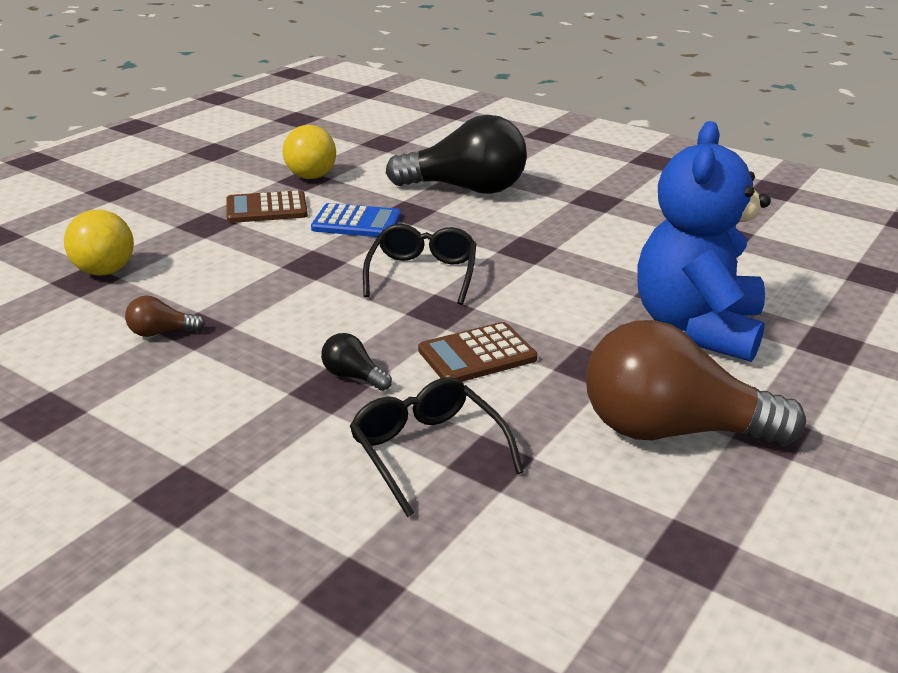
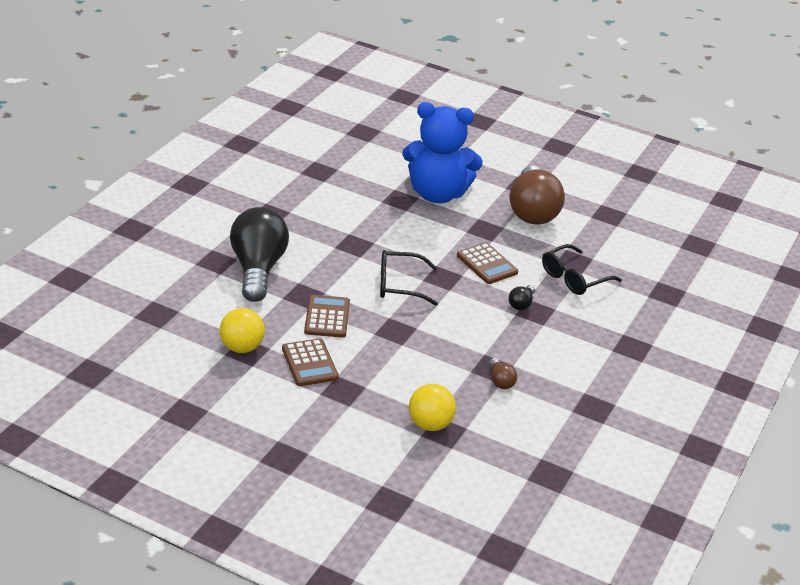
camera: 100 degrees left, 5 degrees up
blue calculator [311,203,401,237] -> brown calculator [304,295,350,338]

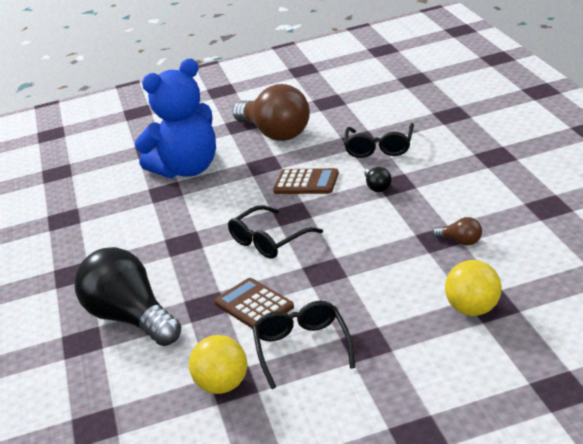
camera: 35 degrees left, 5 degrees down
brown calculator [282,338,339,386] -> black glasses [253,301,355,389]

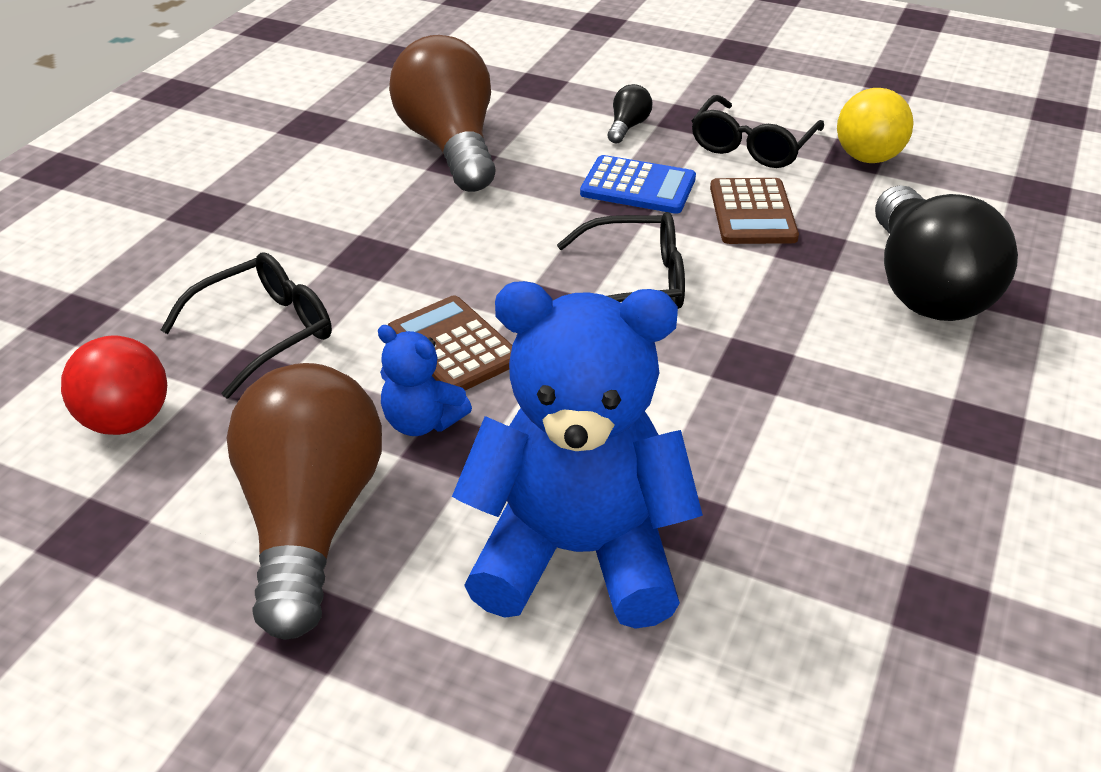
camera: 145 degrees left, 10 degrees up
black light bulb [364,167,392,192] -> black light bulb moved to [607,84,652,143]
brown light bulb [433,217,482,245] -> brown light bulb [389,35,496,192], size x2.49
yellow ball [445,260,502,316] -> none
none -> red ball [61,335,167,435]
none -> blue teddy bear [378,325,472,436]
none -> blue calculator [580,155,696,214]

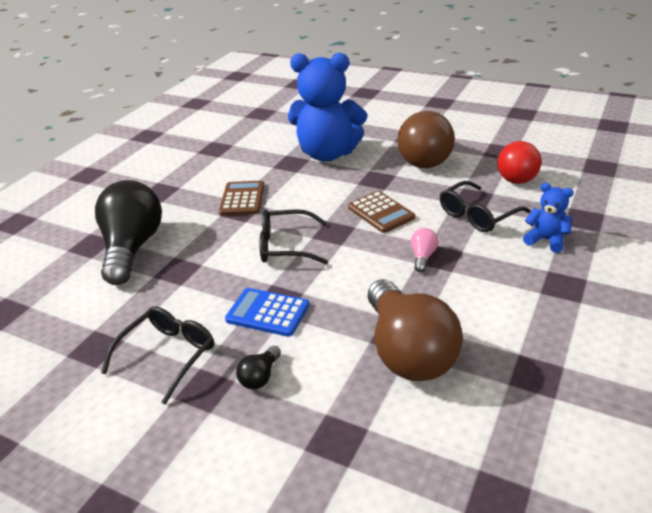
camera: 175 degrees left, 5 degrees down
blue teddy bear [378,325,472,436] -> blue teddy bear moved to [523,183,574,253]
brown calculator [710,178,799,244] -> brown calculator moved to [219,181,265,216]
yellow ball [837,88,914,163] -> none
none -> pink light bulb [411,228,438,272]

